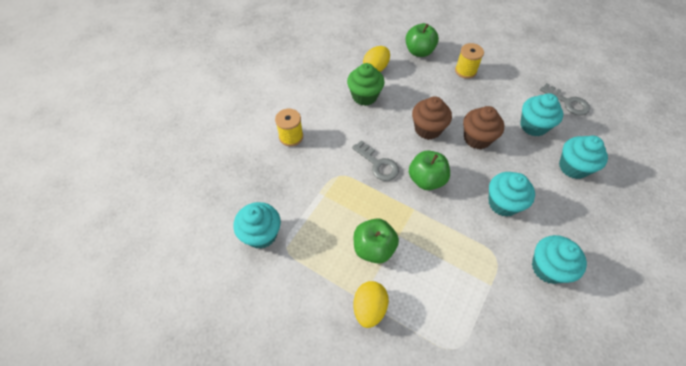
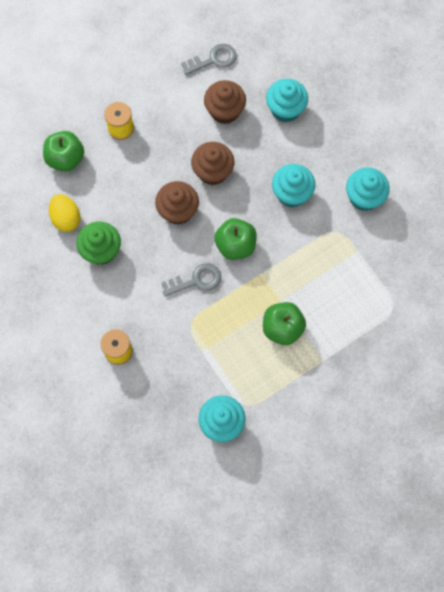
camera: 65 degrees left, 15 degrees up
yellow egg [353,281,389,328] -> none
turquoise cupcake [520,93,563,137] -> brown cupcake [204,80,246,124]

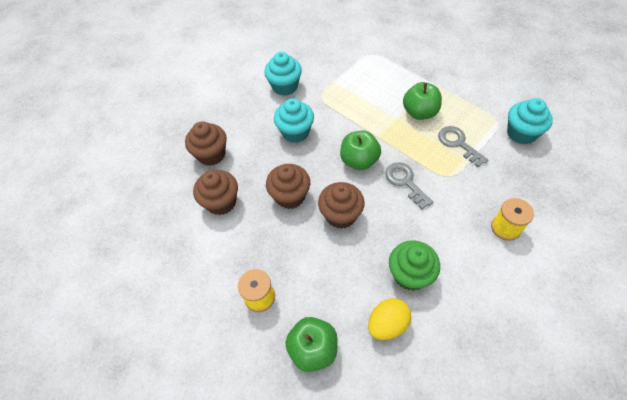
camera: 100 degrees left, 15 degrees down
grey key [181,44,237,75] -> grey key moved to [438,126,488,167]
turquoise cupcake [266,79,308,123] -> brown cupcake [185,121,227,166]

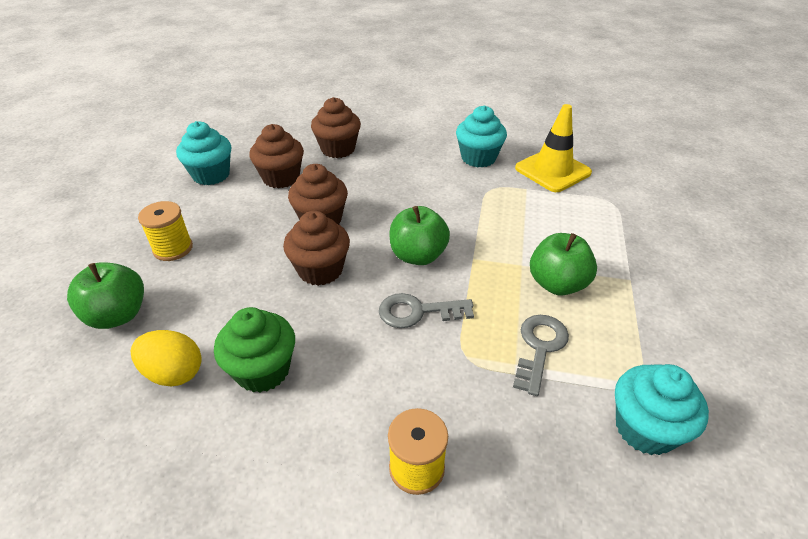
camera: 55 degrees right, 15 degrees down
turquoise cupcake [274,98,314,143] -> turquoise cupcake moved to [176,121,231,185]
grey key [385,162,433,210] -> grey key turned 120 degrees counterclockwise [379,293,474,328]
none -> yellow traffic cone [515,104,592,192]

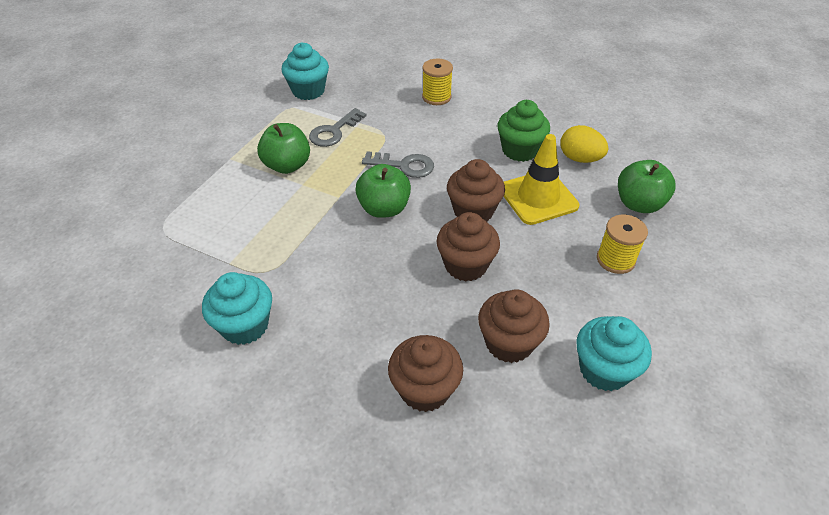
camera: 165 degrees left, 5 degrees up
yellow traffic cone [515,104,592,192] -> yellow traffic cone moved to [504,134,579,225]

